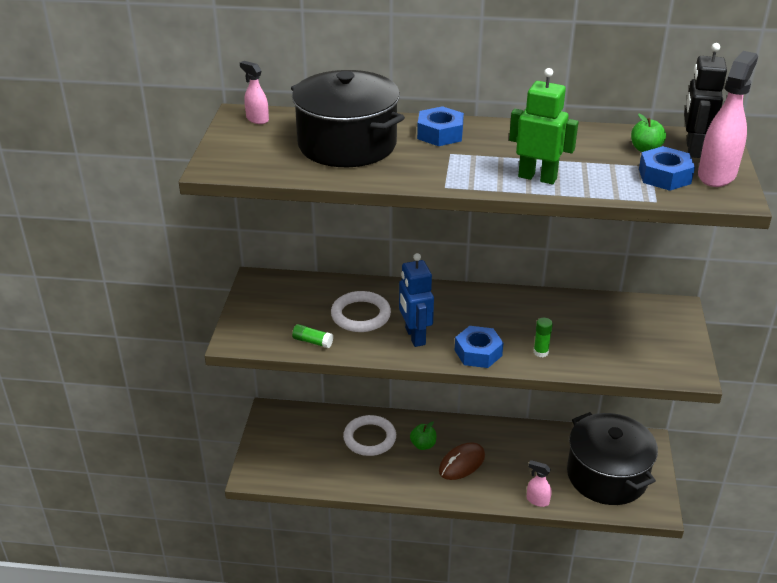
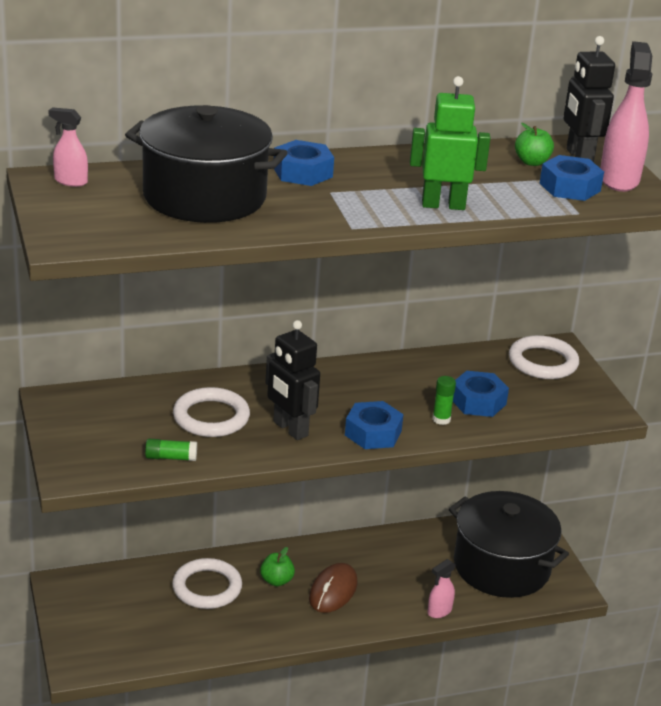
camera: 25 degrees left, 5 degrees down
blue robot [399,253,434,347] -> black robot [265,320,320,440]
pink spray bottle [527,460,552,507] -> pink spray bottle turned 45 degrees counterclockwise [428,559,456,618]
none -> blue nut [453,371,509,417]
none -> white ring [509,335,579,379]

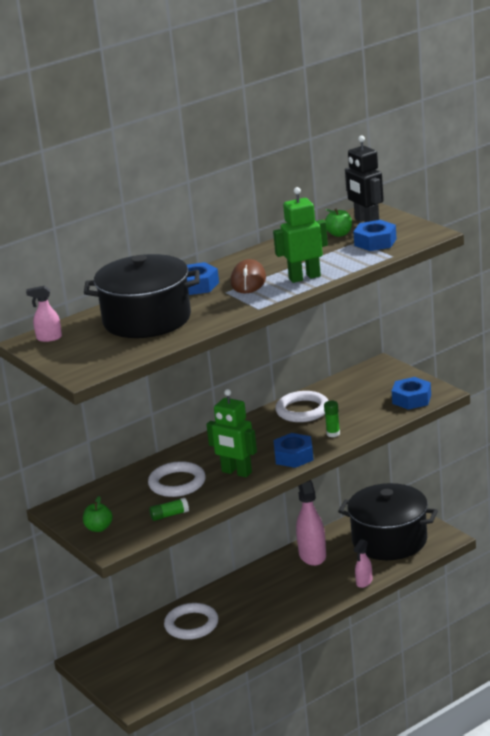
camera: 15 degrees left, 5 degrees down
green apple [260,547,295,586] -> green apple moved to [83,496,113,532]
black robot [265,320,320,440] -> green robot [206,389,257,477]
brown mouse [309,563,357,613] -> brown mouse moved to [231,259,266,293]
blue nut [453,371,509,417] -> blue nut moved to [392,377,431,410]
white ring [509,335,579,379] -> white ring moved to [275,391,329,422]
pink spray bottle [600,41,652,192] -> pink spray bottle moved to [296,480,326,566]

